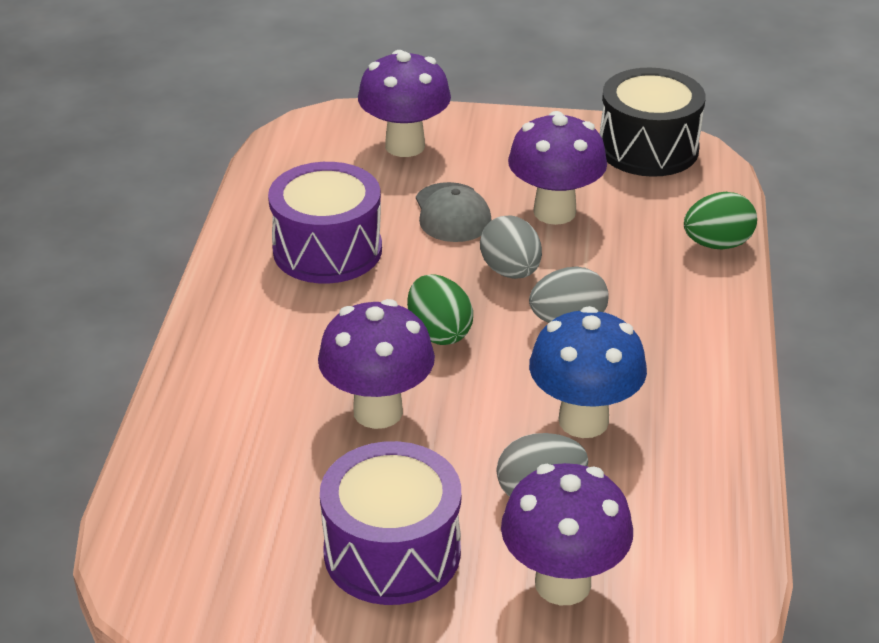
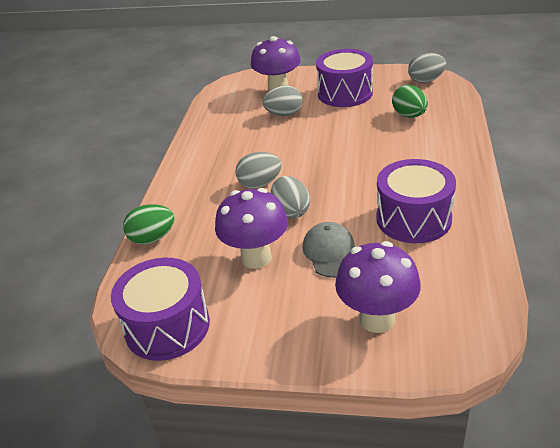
camera: 175 degrees left, 0 degrees up
purple mushroom [318,299,435,429] -> none
green egg [407,274,473,345] -> green egg moved to [392,85,428,118]
blue mushroom [529,306,647,438] -> none
black drum [600,68,706,177] -> purple drum [111,258,210,361]
none -> grey egg [408,53,446,83]

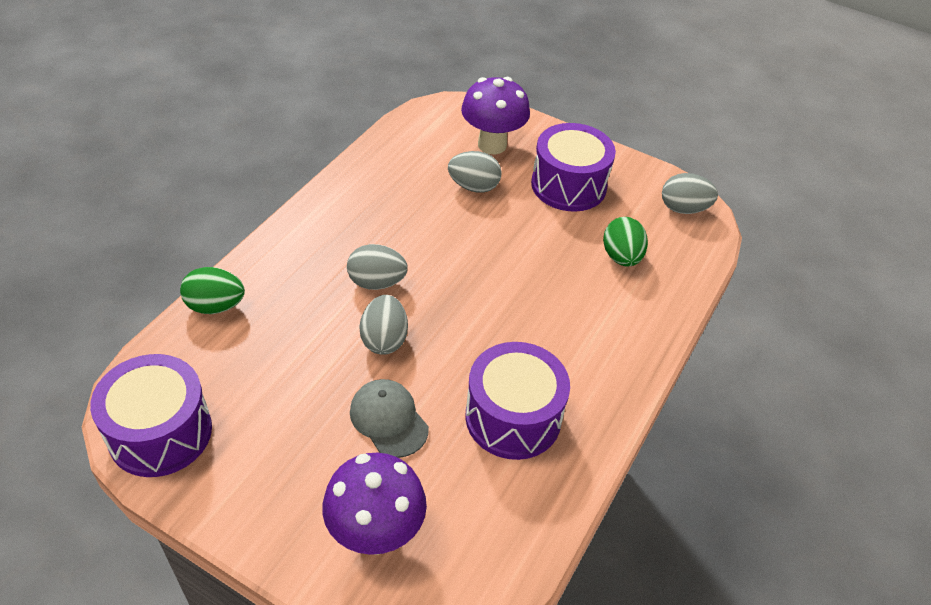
camera: 15 degrees right, 10 degrees up
purple mushroom [215,188,288,269] -> none
grey cap [303,222,355,278] -> grey cap turned 45 degrees counterclockwise [350,379,429,458]

